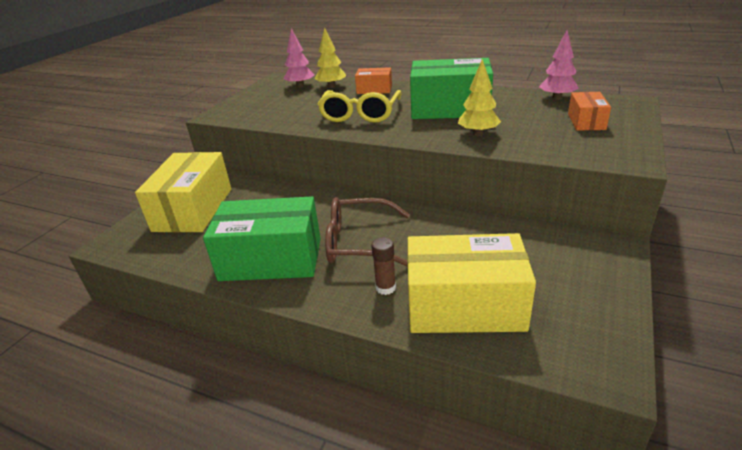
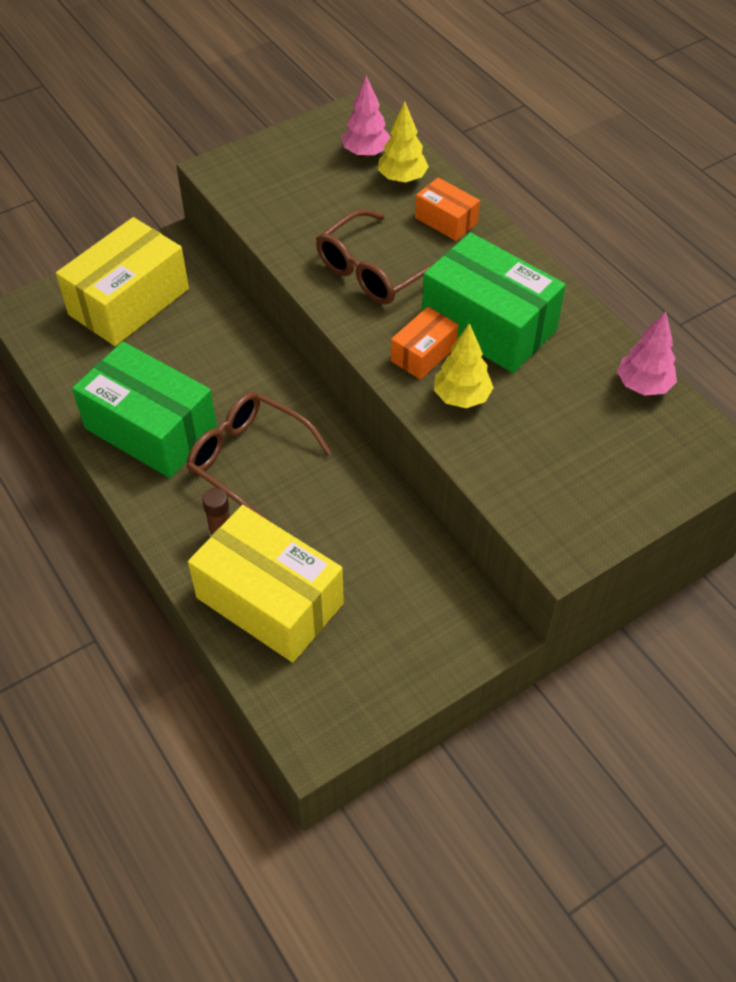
camera: 30 degrees right, 20 degrees up
yellow glasses [318,90,401,123] -> brown glasses [316,209,436,304]
orange box [568,92,611,130] -> orange box moved to [391,306,459,380]

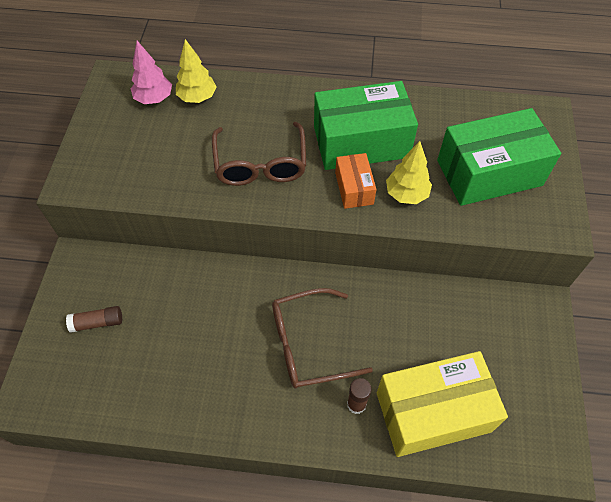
camera: 50 degrees left, 5 degrees up
yellow box [56,217,189,346] -> brown glue stick [66,306,122,333]
green box [72,342,217,478] -> green box moved to [437,108,561,206]
orange box [415,177,480,241] -> none
pink tree [617,311,677,396] -> none

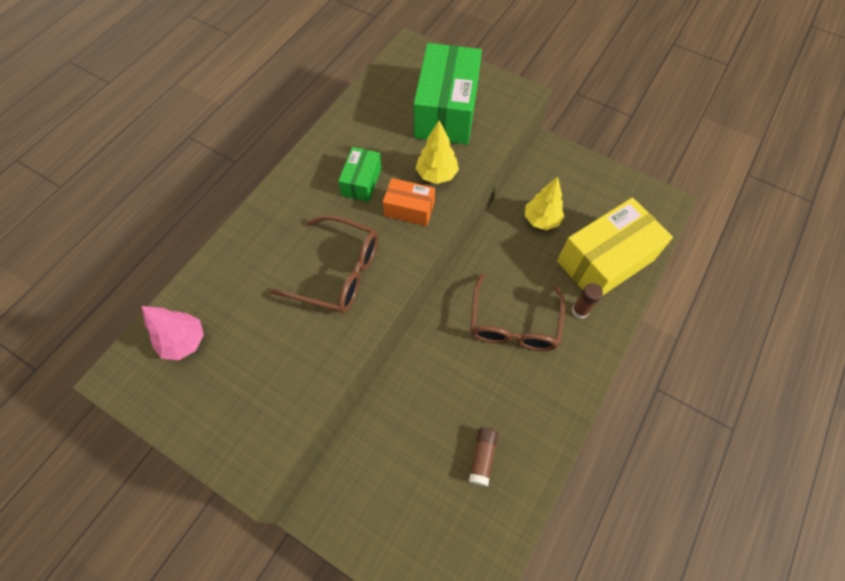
camera: 65 degrees left, 5 degrees up
brown glue stick [66,306,122,333] -> brown glue stick moved to [469,427,498,487]
yellow tree [176,39,217,103] -> yellow tree moved to [525,177,564,230]
green box [314,81,418,170] -> green box [338,147,382,202], size x0.50
yellow box [377,351,508,457] -> yellow box turned 45 degrees clockwise [557,198,673,296]

